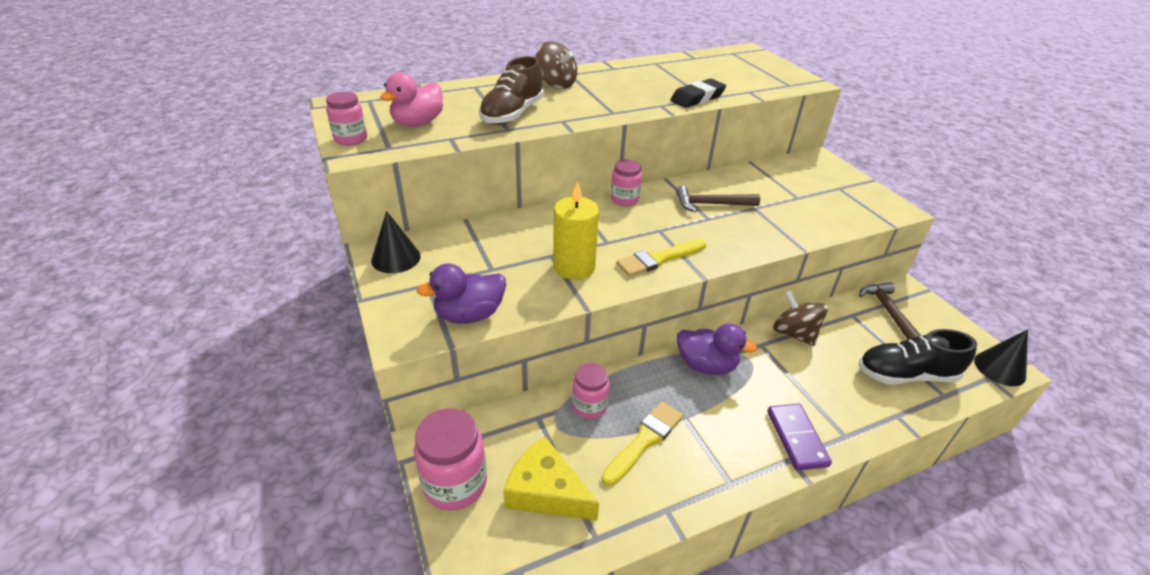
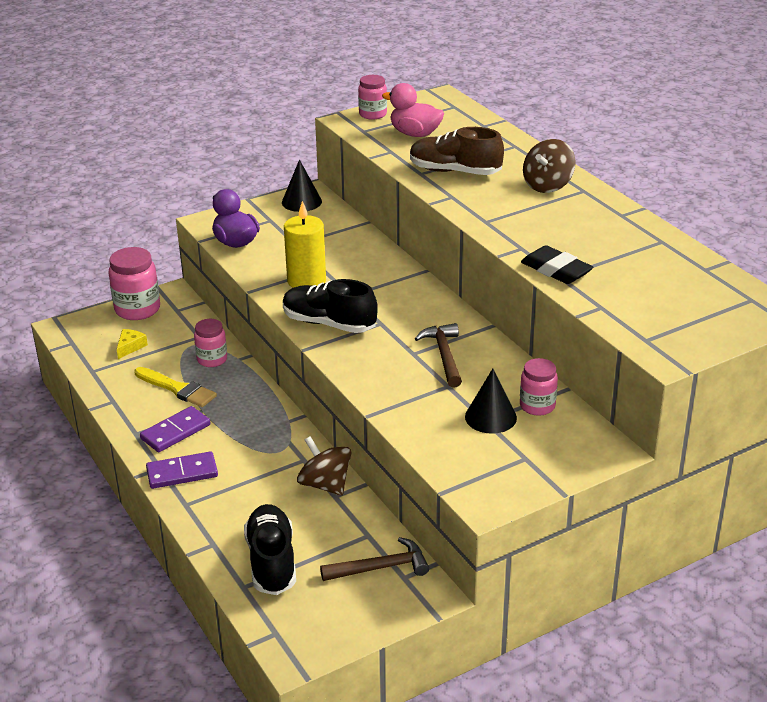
camera: 85 degrees right, 5 degrees down
yellow cheese [503,437,599,520] -> yellow cheese [117,329,148,359], size x0.52
pink jar [610,159,642,206] -> pink jar moved to [520,358,558,416]
yellow brush [616,239,706,277] -> black shoe [283,279,378,333]
purple duck [677,323,757,375] -> none
brown spinning top [773,290,828,346] -> brown spinning top turned 90 degrees counterclockwise [297,436,351,496]
black cone [974,330,1028,386] -> black cone moved to [465,369,517,434]
none -> purple domino [140,406,210,452]

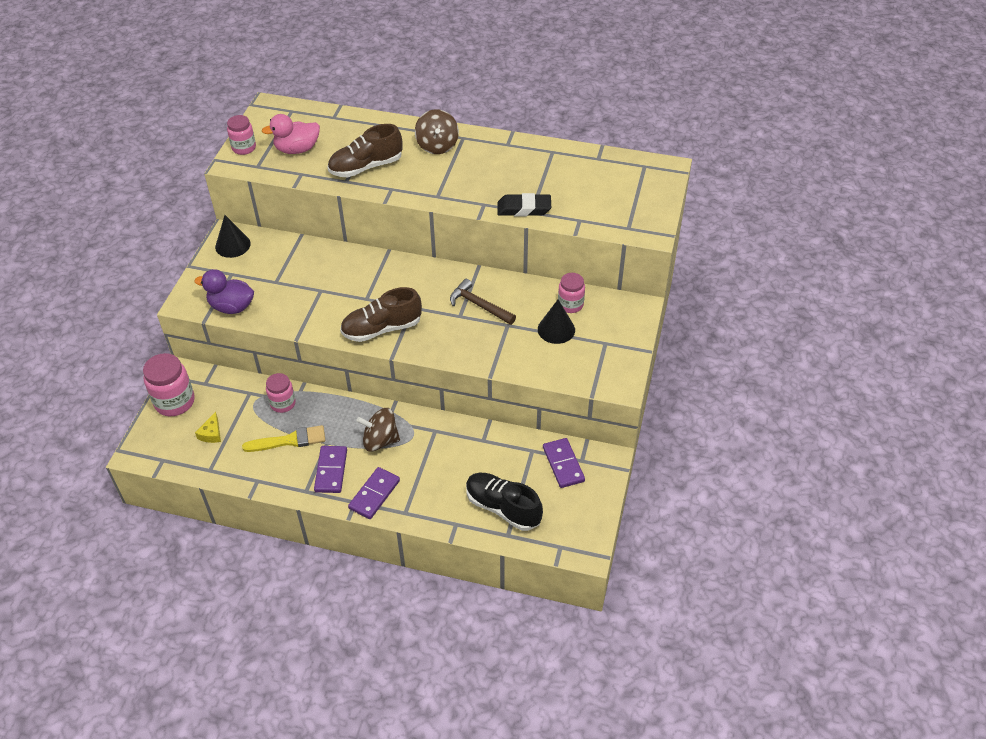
camera: 45 degrees left, 15 degrees up
yellow cheese [117,329,148,359] -> yellow cheese turned 150 degrees counterclockwise [195,412,221,443]
black shoe [283,279,378,333] -> brown shoe [340,287,422,342]
yellow candle [284,201,326,288] -> none
brown spinning top [297,436,351,496] -> brown spinning top moved to [356,408,400,452]
brown hammer [320,537,429,581] -> purple domino [543,438,585,488]

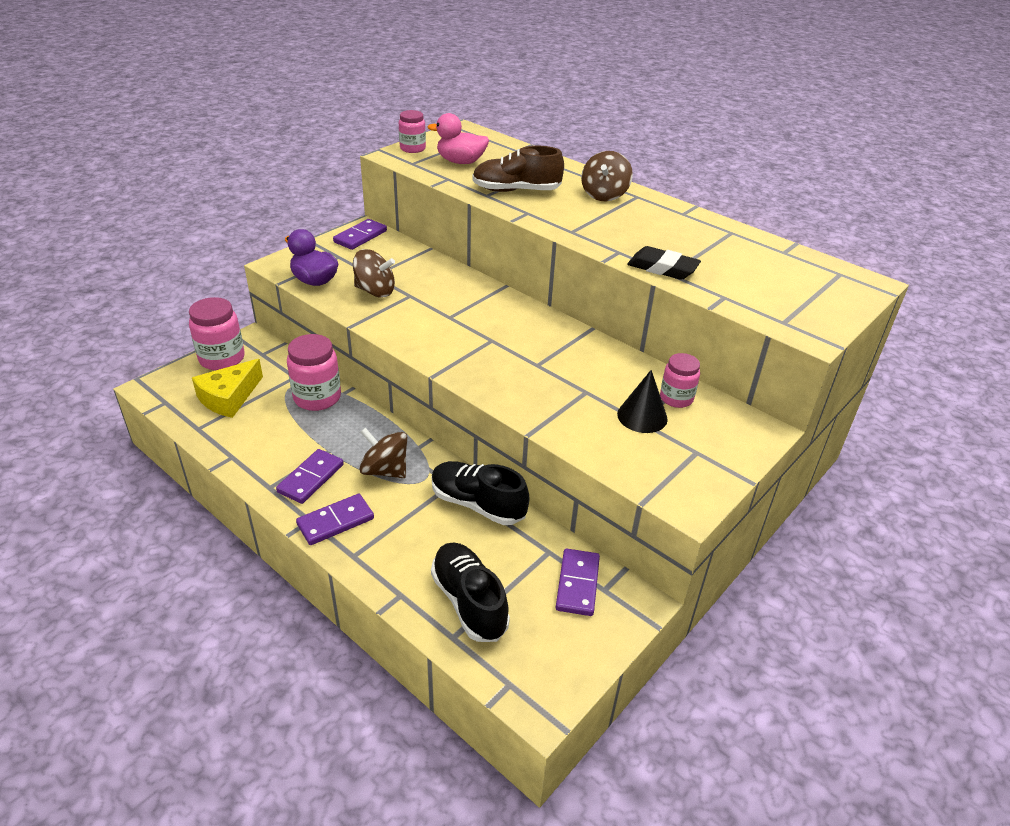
camera: 25 degrees right, 10 degrees down
yellow cheese [195,412,221,443] -> yellow cheese [192,359,263,418], size x1.93
black cone [215,215,251,258] -> purple domino [333,219,387,250]
yellow brush [242,425,325,452] -> none
pink jar [266,373,296,413] -> pink jar [287,334,341,411], size x1.58
brown shoe [340,287,422,342] -> none
brown hammer [450,279,516,325] -> none
none -> brown spinning top [353,249,395,298]
none -> black shoe [432,461,530,525]

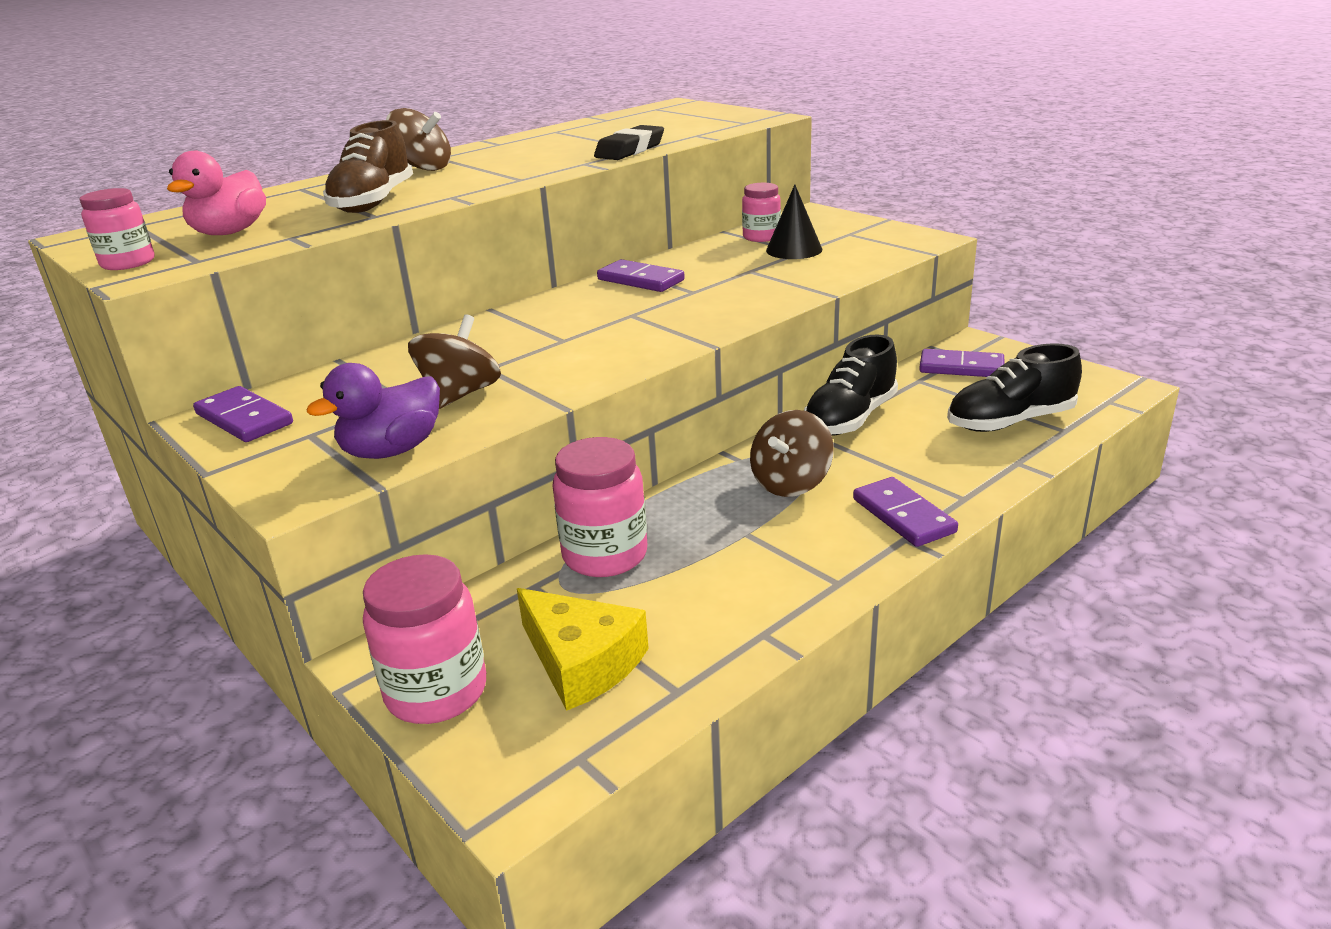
camera: 80 degrees left, 10 degrees down
purple domino [276,449,344,504] -> purple domino moved to [597,259,685,292]

